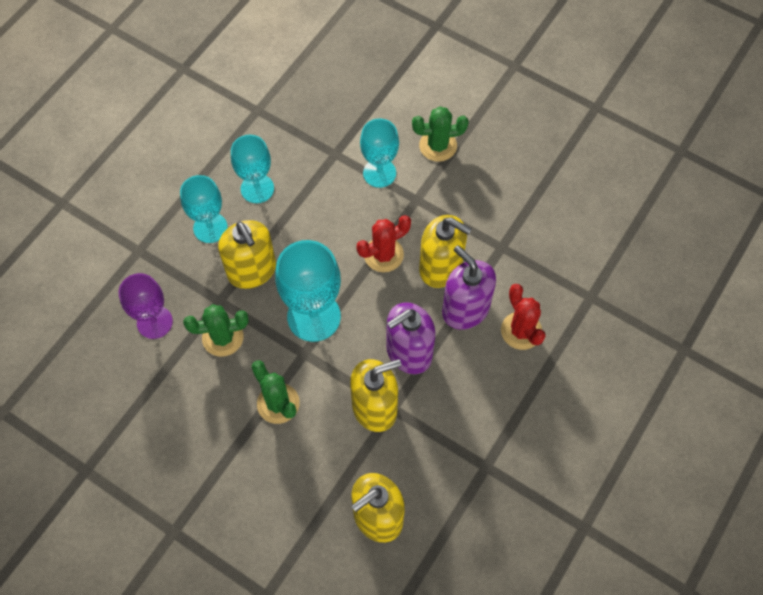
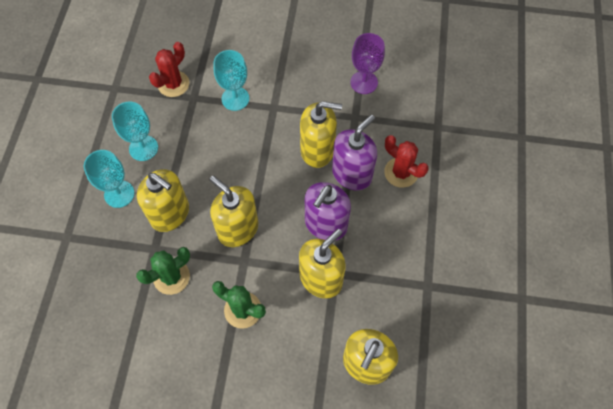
camera: 25 degrees left, 0 degrees up
purple goblet [118,273,173,339] -> purple goblet moved to [350,33,385,94]
turquoise goblet [275,240,341,342] -> yellow soap dispenser [209,176,258,247]
red cactus [357,215,411,272] -> red cactus moved to [149,42,189,97]
green cactus [412,107,469,162] -> none
purple soap dispenser [442,245,496,330] -> purple soap dispenser turned 105 degrees clockwise [332,115,377,190]

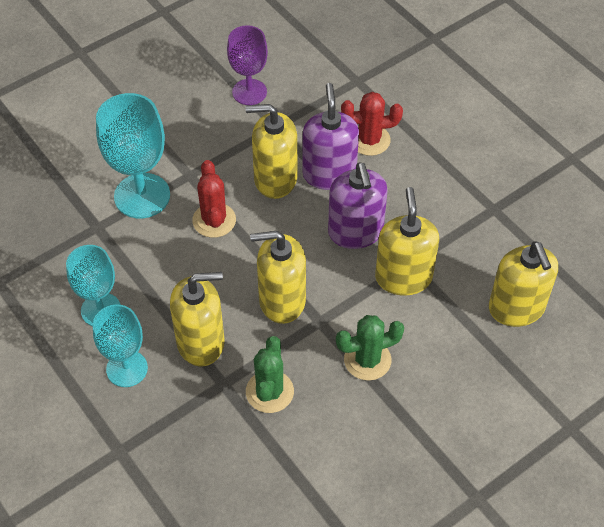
camera: 45 degrees left, 10 degrees down
red cactus [149,42,189,97] -> red cactus moved to [192,160,236,238]
turquoise goblet [214,50,249,111] -> turquoise goblet [96,93,170,218], size x1.51
yellow soap dispenser [300,101,342,168] -> yellow soap dispenser turned 135 degrees counterclockwise [246,104,297,199]

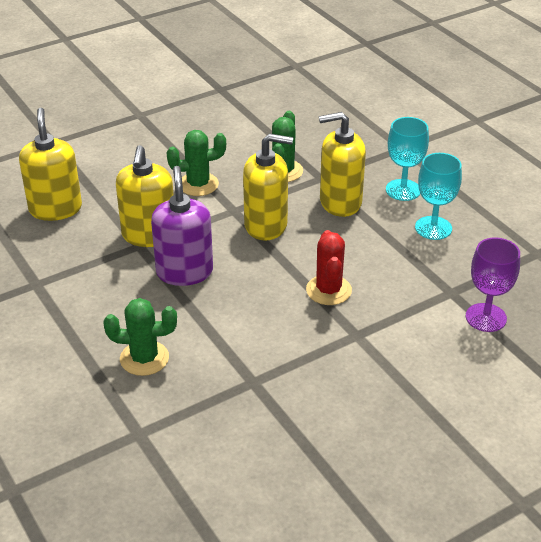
camera: 175 degrees left, 15 degrees down
turquoise goblet [96,93,170,218] -> none
purple goblet [227,25,268,105] -> purple goblet moved to [466,238,520,332]
yellow soap dispenser [246,104,297,199] -> none
purple soap dispenser [303,83,359,190] -> none
red cactus [341,92,403,156] -> green cactus [103,298,177,376]

